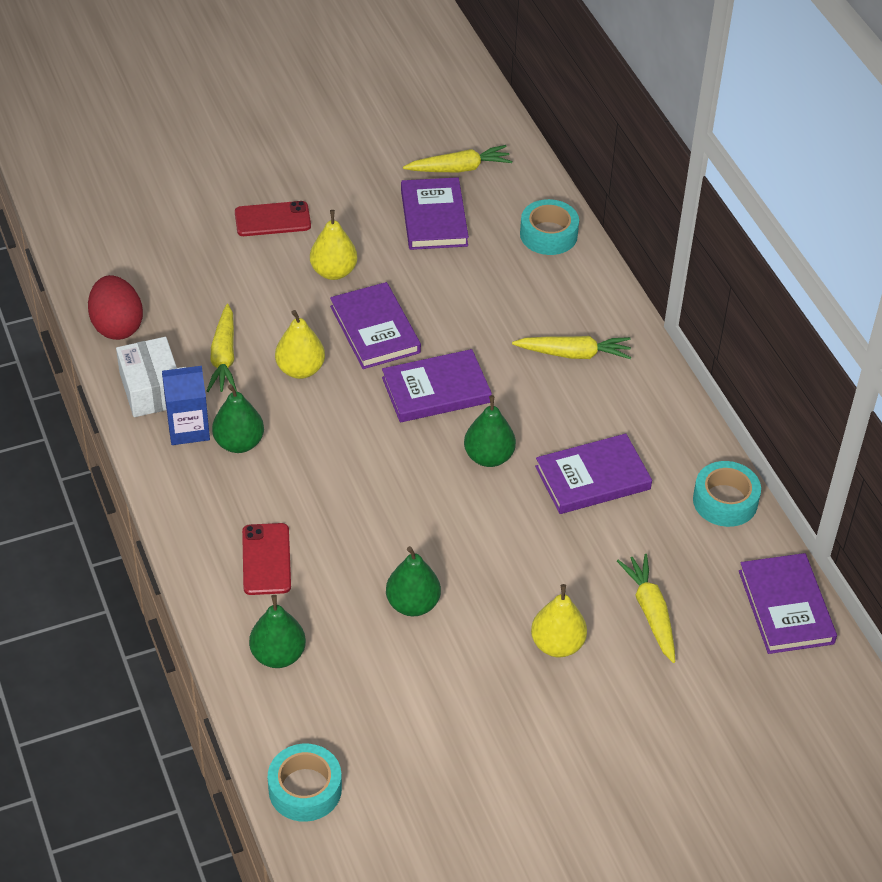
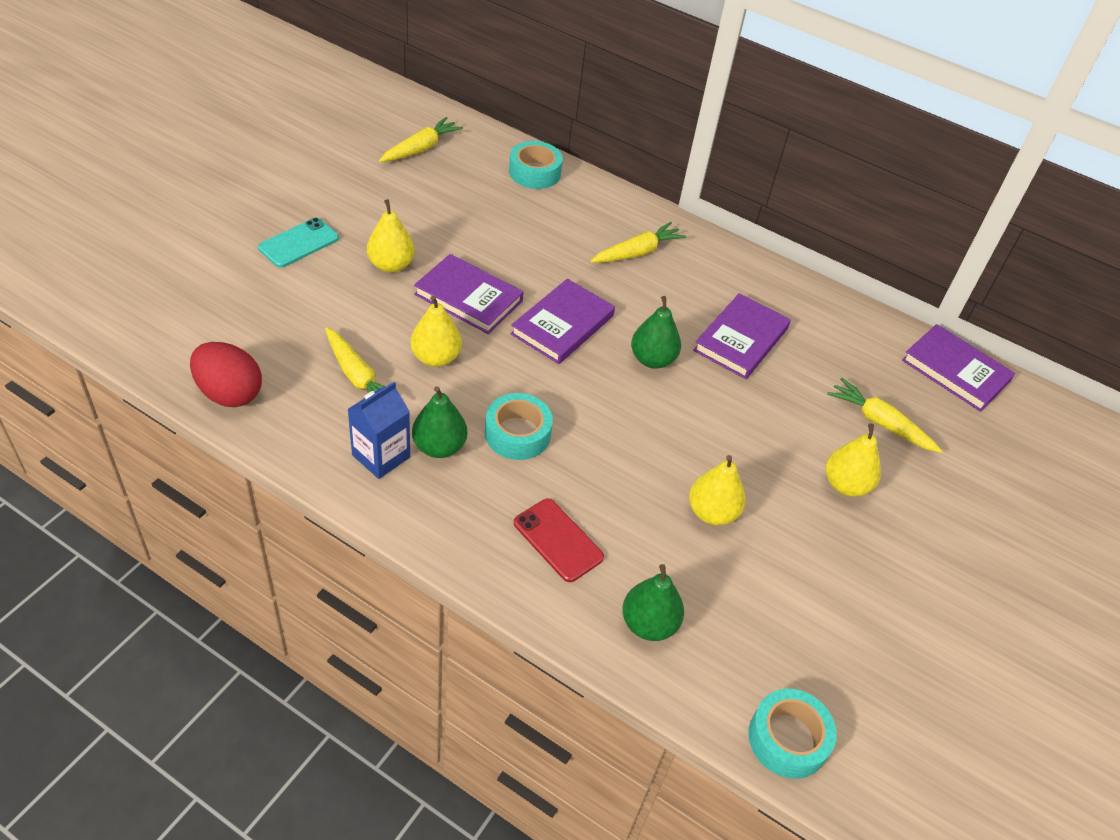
camera: 40 degrees left, 0 degrees up
white box [116,337,177,417] -> none
red phone [235,201,311,236] -> turquoise phone [258,218,339,268]
green pear [386,546,441,616] -> yellow pear [689,455,746,525]
purple book [401,177,469,250] -> none
turquoise tape [693,461,761,527] -> turquoise tape moved to [485,393,553,460]

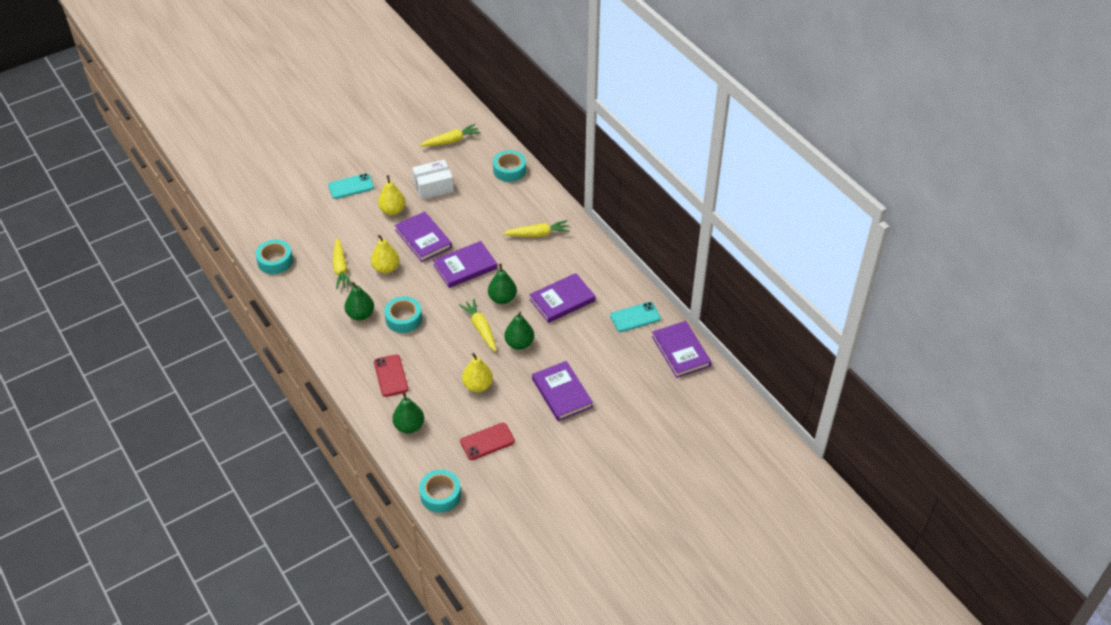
camera: 30 degrees right, 0 degrees up
red egg [190,342,262,407] -> turquoise tape [255,240,293,274]
blue carton [348,382,410,479] -> none
yellow pear [826,424,881,497] -> purple book [532,361,593,421]
yellow carrot [828,378,942,453] -> yellow carrot moved to [459,299,496,352]
none -> white box [412,160,454,200]
none -> red phone [460,423,515,460]
none -> green pear [504,312,534,350]
none -> turquoise phone [610,302,661,332]

